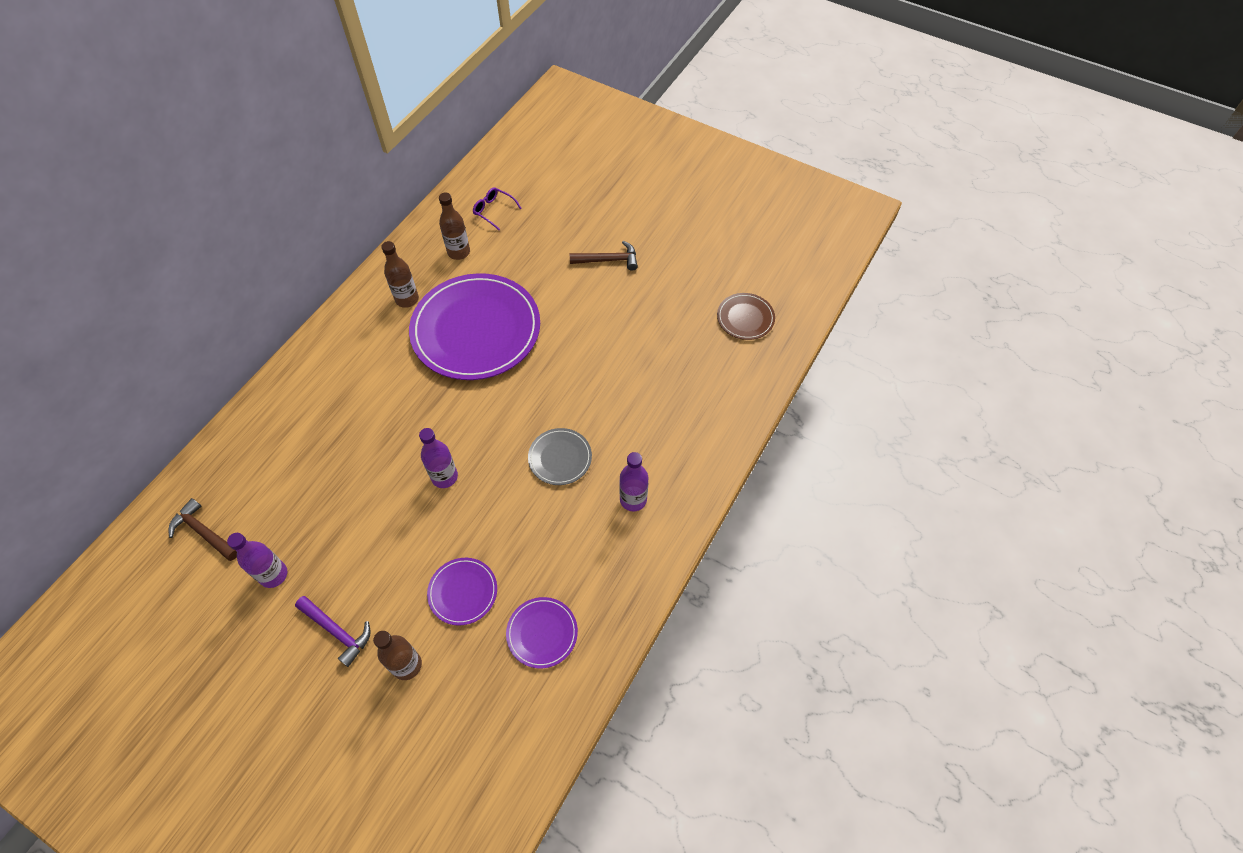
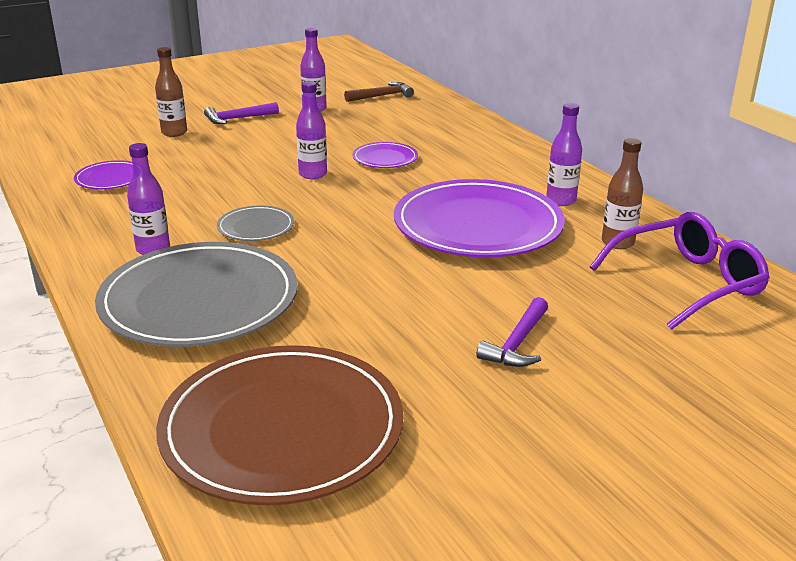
camera: 120 degrees right, 30 degrees down
brown bottle [381,241,419,308] -> purple bottle [546,103,582,206]
purple plate [427,558,497,625] -> purple plate moved to [352,142,418,168]
purple glasses [473,187,521,230] -> purple glasses [590,212,770,330], size x2.17
brown hammer [570,241,638,271] -> purple hammer [476,297,548,367]
brown plate [717,293,775,340] -> brown plate [156,345,403,505], size x2.22
none -> grey plate [95,242,298,347]

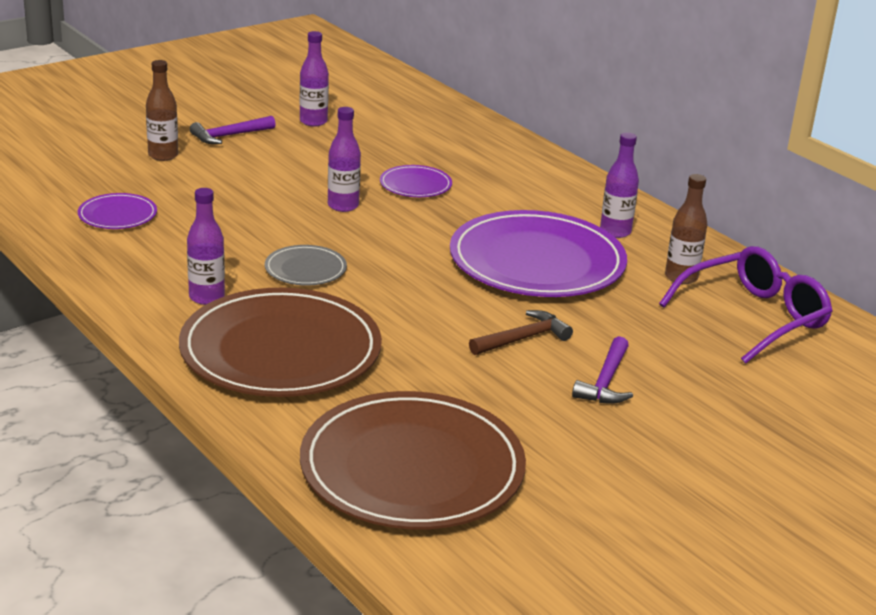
camera: 10 degrees left, 0 degrees up
grey plate [95,242,298,347] -> brown plate [179,288,382,397]
brown hammer [344,82,414,102] -> brown hammer moved to [469,310,573,355]

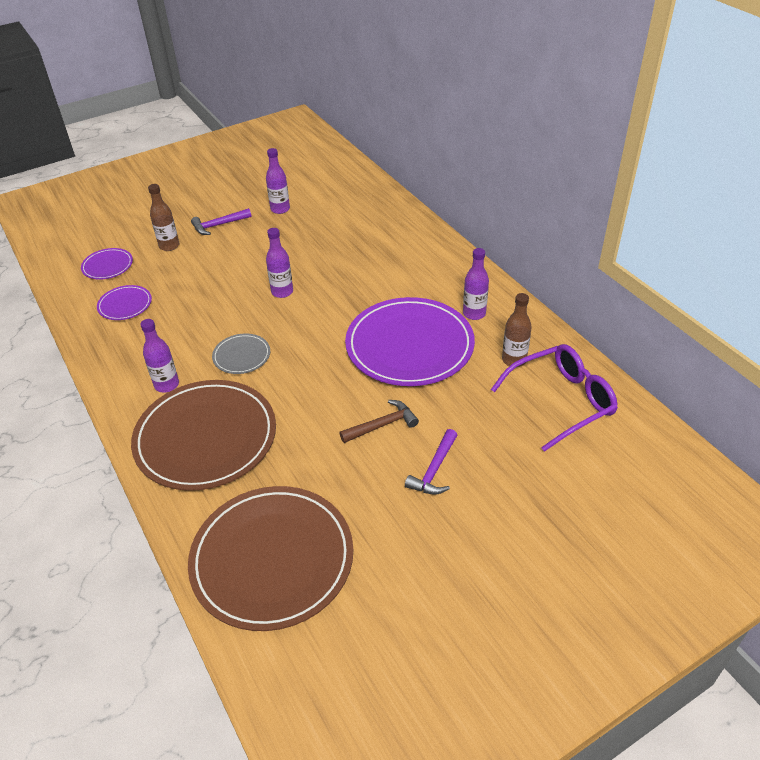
camera: 10 degrees right, 15 degrees up
purple plate [380,165,452,197] -> purple plate moved to [81,248,133,280]

